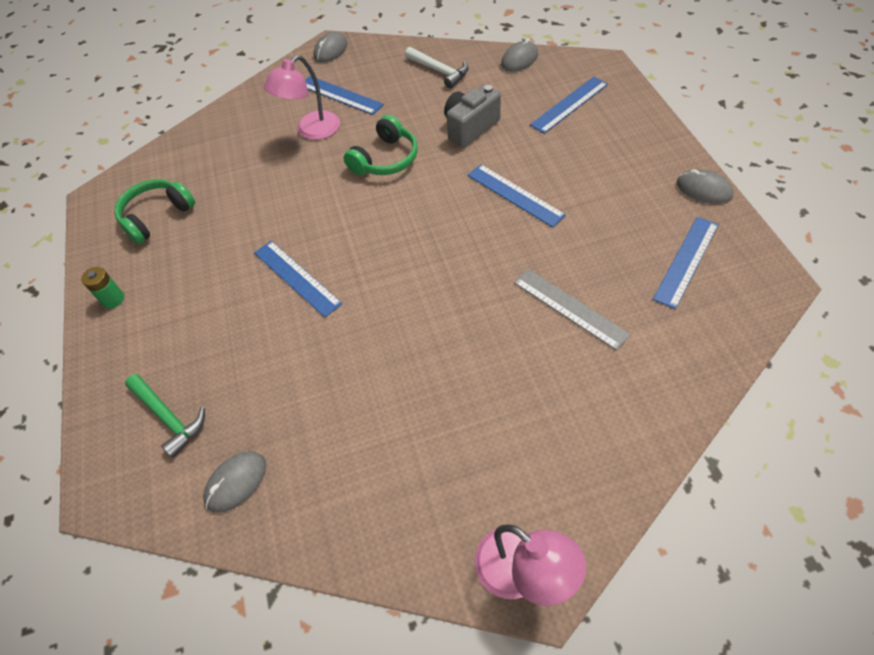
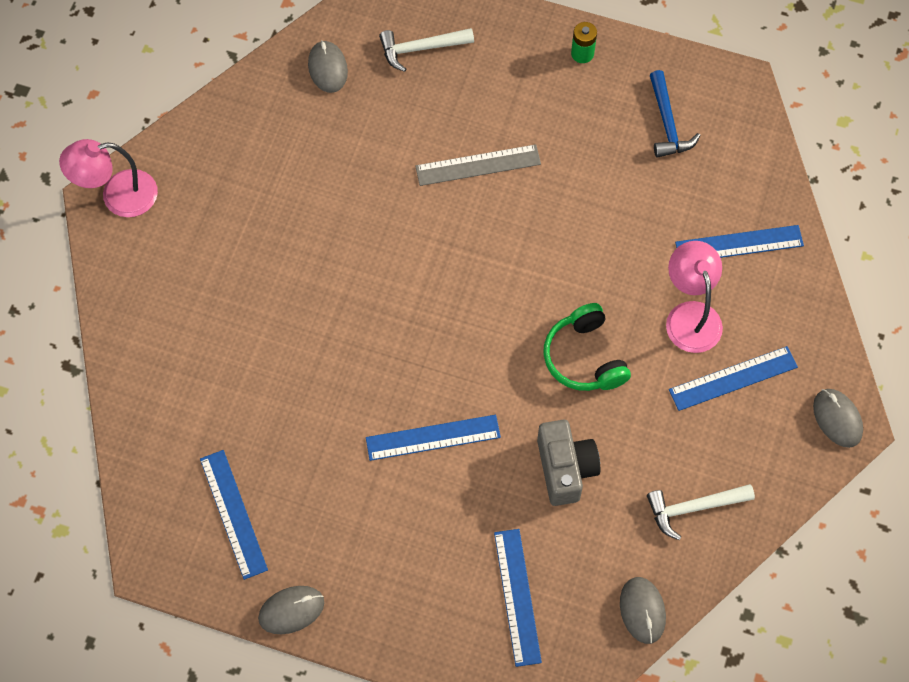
camera: 120 degrees right, 10 degrees up
green headphones [114,179,195,244] -> blue hammer [650,70,701,158]
green hammer [125,374,205,458] -> white hammer [379,28,474,72]
blue ruler [254,241,342,317] -> blue ruler moved to [675,225,804,258]
grey ruler [514,269,631,351] -> grey ruler moved to [415,144,541,186]

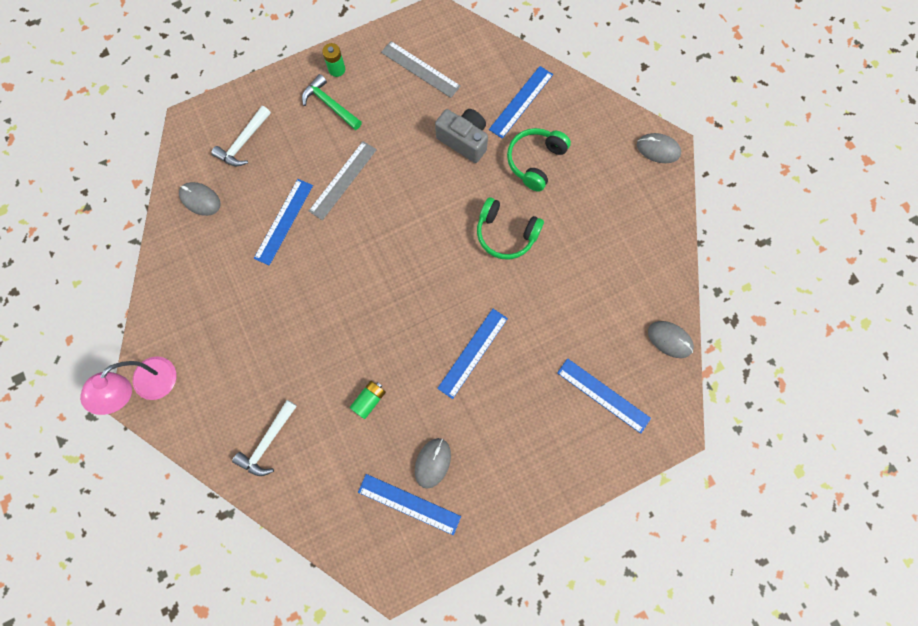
camera: 45 degrees left, 10 degrees up
grey mouse [258,586,324,634] -> grey mouse moved to [415,438,451,489]
grey camera [537,420,600,506] -> grey camera moved to [435,109,488,163]
white hammer [647,484,755,540] -> white hammer moved to [232,400,297,476]
blue hammer [650,70,701,158] -> grey ruler [381,41,461,98]
pink lamp [666,241,723,353] -> green headphones [507,128,571,192]
blue ruler [669,346,798,411] -> blue ruler moved to [254,179,313,266]
none -> green hammer [302,74,362,130]
none -> green battery [350,381,386,419]

